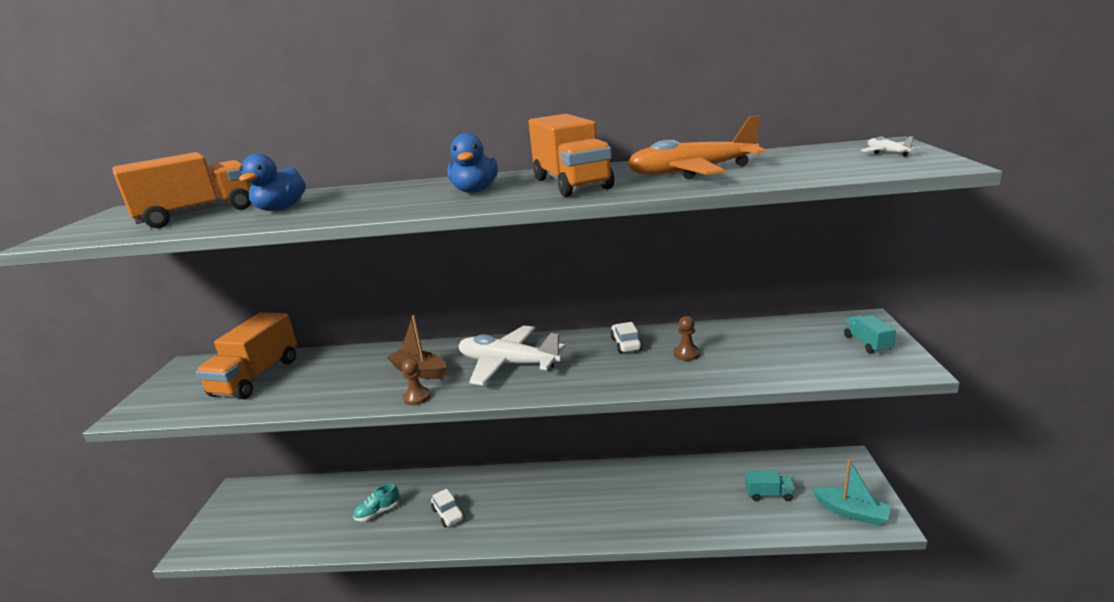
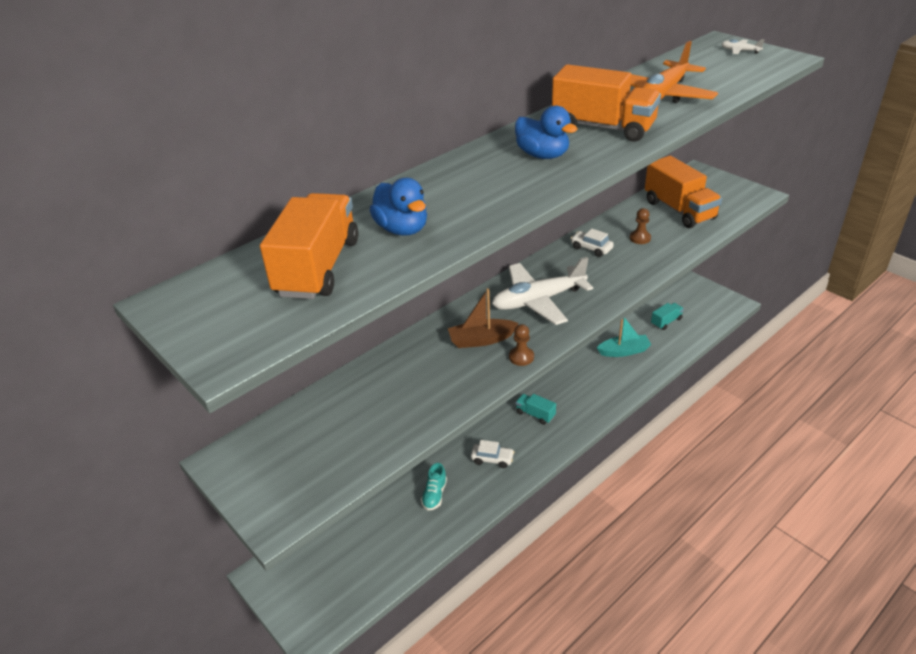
camera: 45 degrees left, 15 degrees up
orange truck [196,312,297,399] -> orange truck moved to [645,156,722,228]
turquoise boat [813,459,891,526] -> turquoise boat moved to [597,318,651,357]
turquoise truck [844,315,896,354] -> turquoise truck moved to [516,394,556,425]

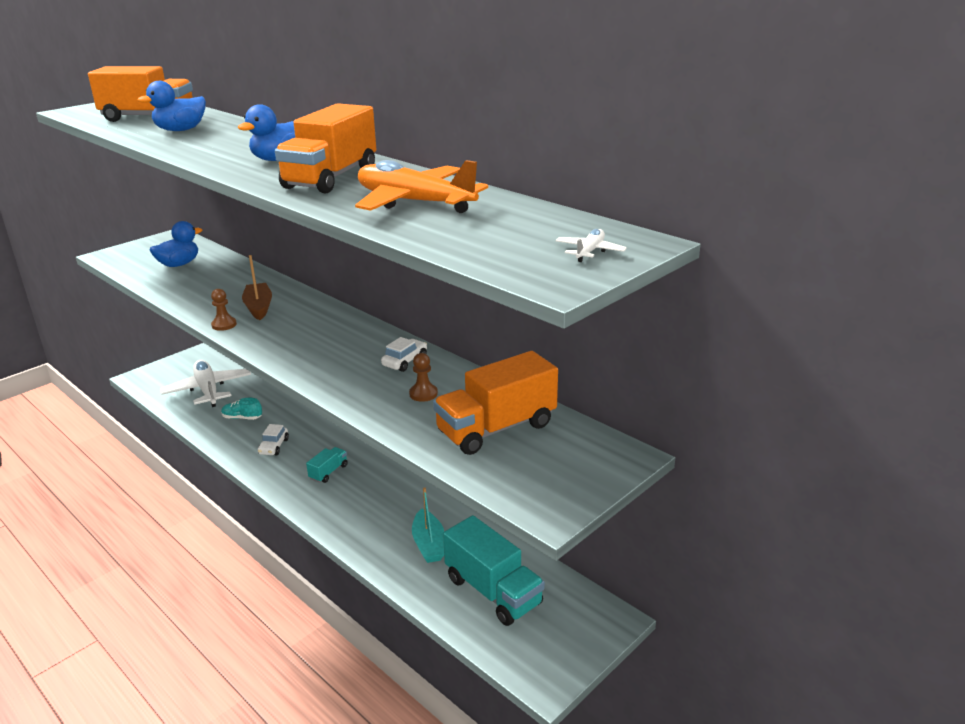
camera: 85 degrees right, 10 degrees down
white plane [492,257,593,325] -> white plane moved to [160,360,251,407]
turquoise truck [651,303,684,330] -> turquoise truck [443,515,545,626], size x2.06
none -> blue duck [150,221,202,267]

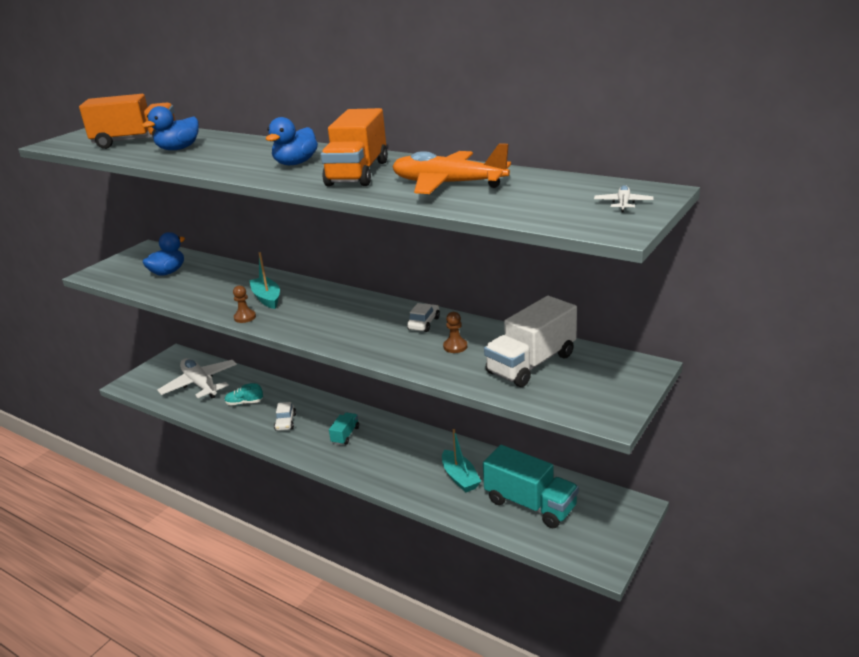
camera: 10 degrees left, 0 degrees up
brown boat [242,255,272,320] -> turquoise boat [249,252,280,309]
orange truck [433,351,558,455] -> white truck [484,296,577,387]

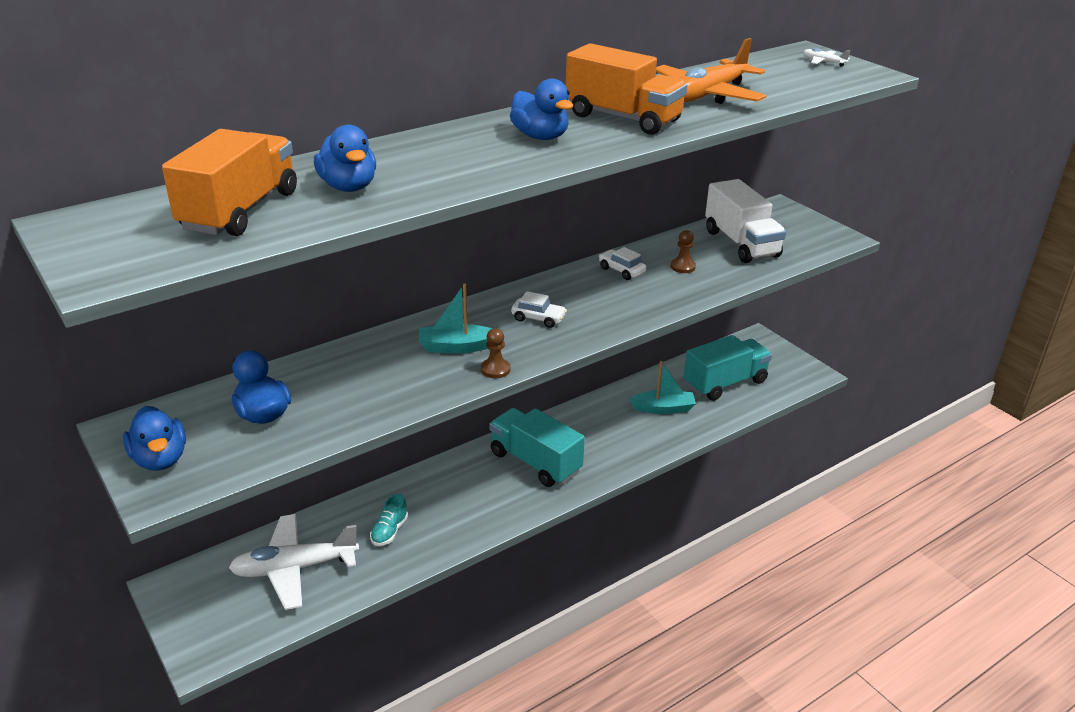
camera: 70 degrees left, 5 degrees up
white car [274,402,296,431] -> white car moved to [511,291,567,328]
turquoise truck [329,413,359,445] -> turquoise truck [489,408,585,487], size x2.06
none -> blue duck [123,406,186,471]

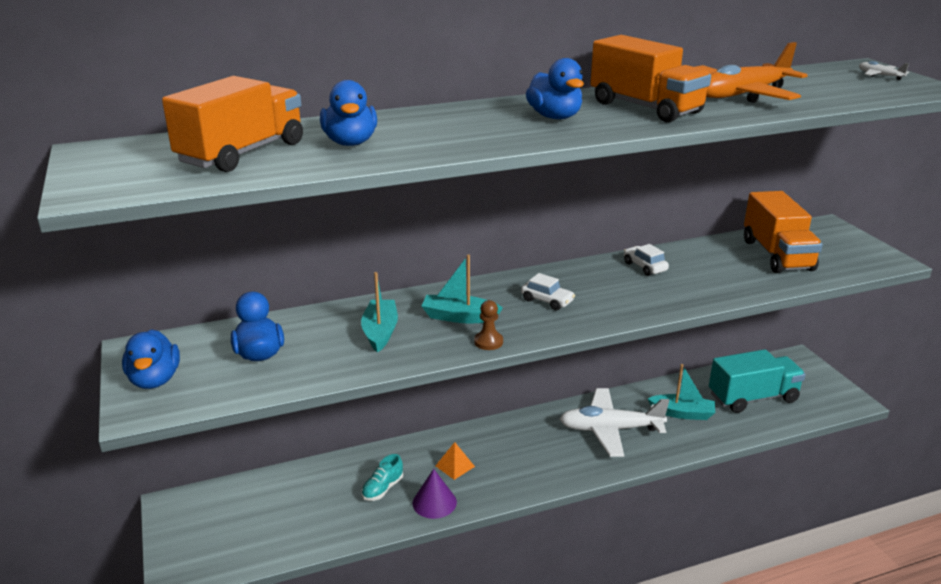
camera: 15 degrees right, 5 degrees down
white plane [229,514,359,610] -> white plane moved to [560,388,669,457]
turquoise truck [489,408,585,487] -> none
brown pawn [671,230,696,273] -> none
white truck [705,179,786,263] -> orange truck [744,191,823,273]
none -> turquoise boat [361,272,398,353]
none -> purple cone [413,469,457,519]
none -> orange pyramid [435,442,475,480]

